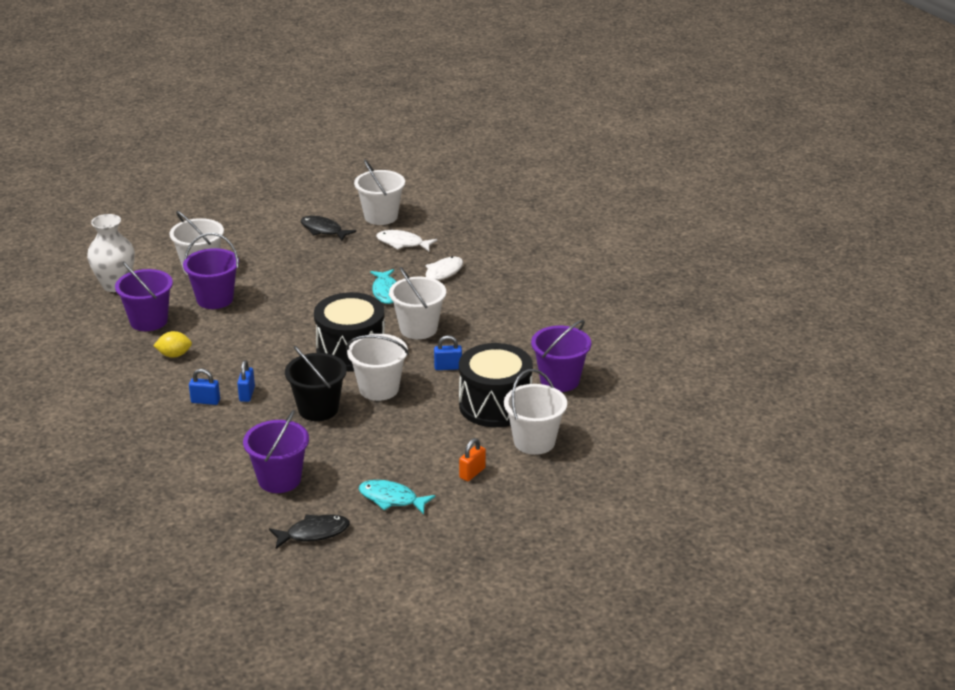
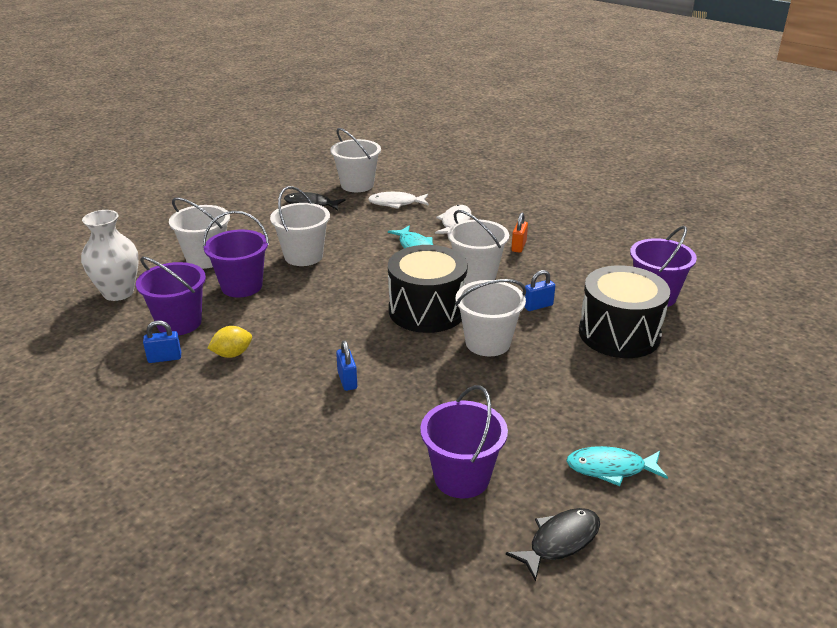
camera: 20 degrees left, 0 degrees up
blue padlock [189,369,220,405] -> blue padlock moved to [143,320,181,363]
black bucket [285,346,347,421] -> none
orange padlock [459,438,486,481] -> orange padlock moved to [511,212,528,253]
white bucket [504,369,567,455] -> white bucket moved to [270,186,330,266]

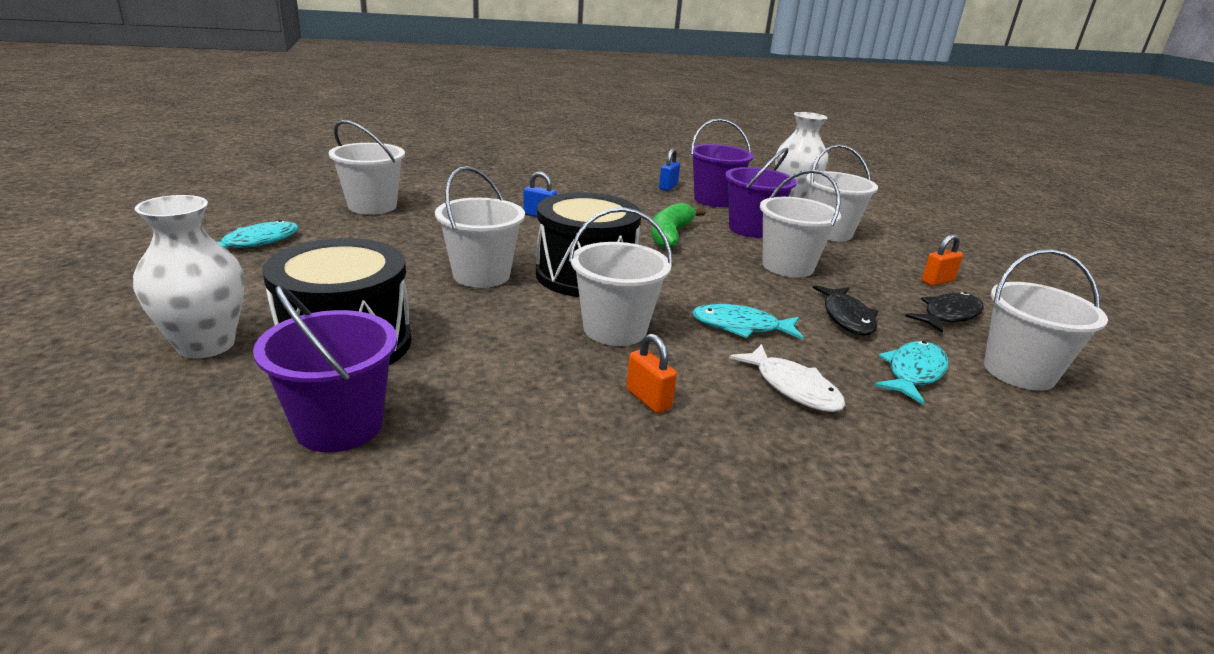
camera: 125 degrees right, 5 degrees down
yellow lemon [207,326,252,358] -> none
white fish [368,192,429,209] -> turquoise fish [874,341,949,404]
purple bucket [420,385,508,498] -> white bucket [329,120,405,215]
black fish [506,508,600,582] -> black fish moved to [812,285,878,336]
blue padlock [525,270,555,311] -> none
none -> white vase [133,195,244,358]
none -> green banana [651,203,706,248]
none -> orange padlock [922,234,963,286]

